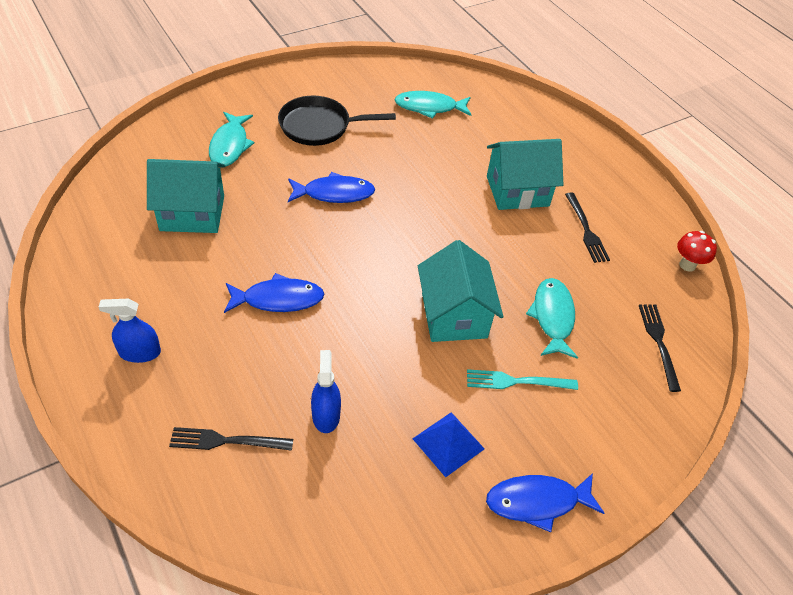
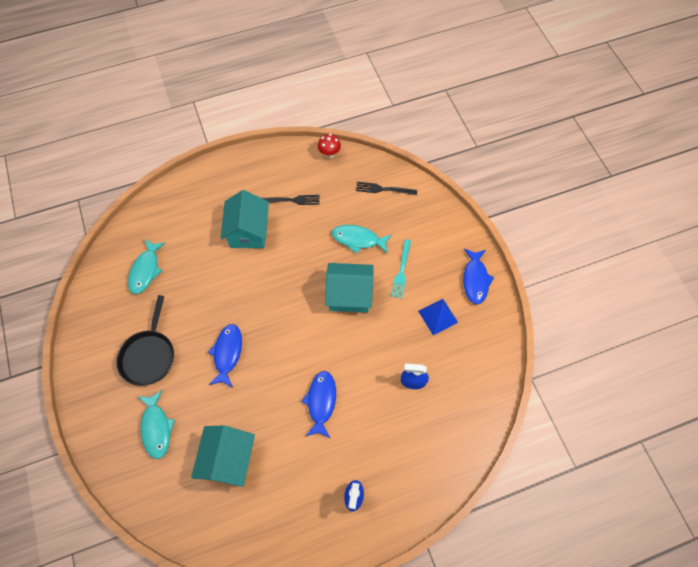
camera: 75 degrees left, 15 degrees up
black fork [169,427,293,451] -> none
turquoise fish [209,112,255,167] -> turquoise fish turned 60 degrees clockwise [138,390,175,459]

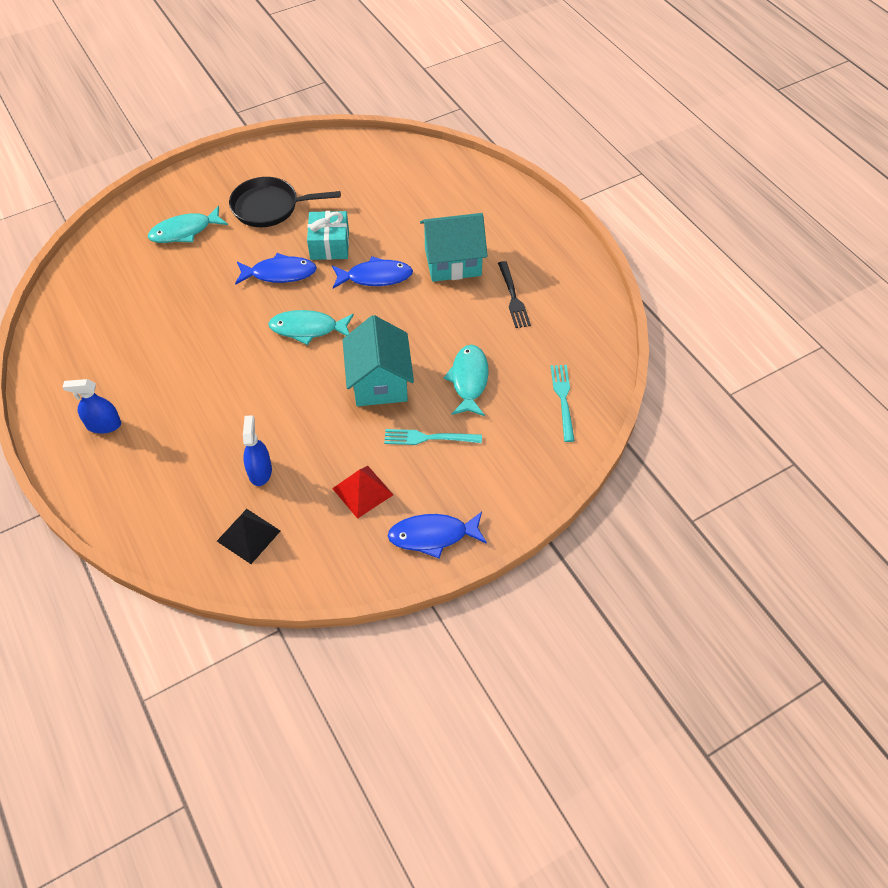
camera: 80 degrees right, 10 degrees down
turquoise fish [128,239,165,294] -> turquoise fish moved to [268,310,354,345]
turquoise house [191,425,255,487] -> none
blue fish [302,371,336,439] -> blue fish moved to [332,256,413,288]
red mushroom [318,134,341,159] -> none
black fork [356,182,417,195] -> turquoise fork [551,365,575,442]
blue pyramid [418,299,458,335] -> red pyramid [332,466,393,519]
none -> black pyramid [217,509,280,564]
none -> turquoise gift [307,211,349,260]

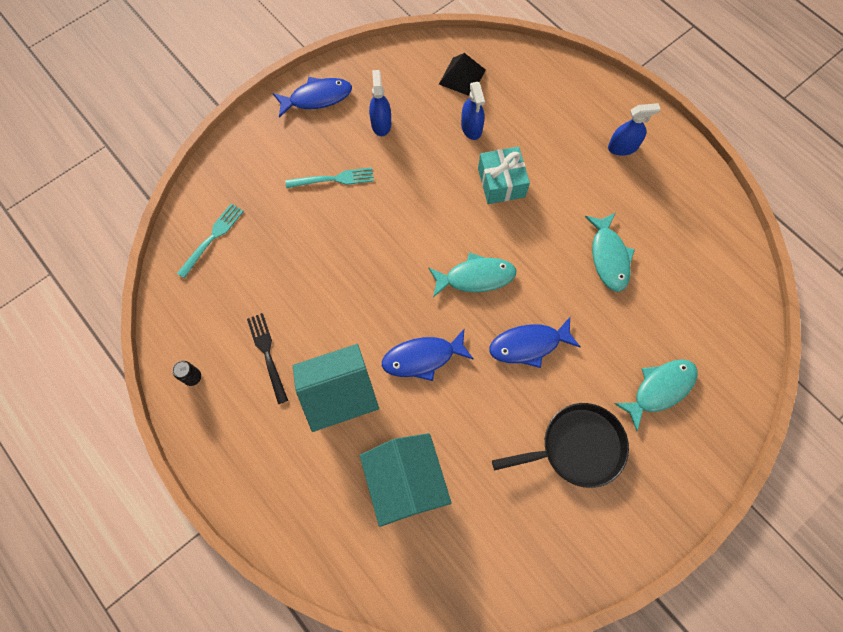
camera: 170 degrees right, 15 degrees up
turquoise gift [307,211,349,260] -> turquoise gift moved to [478,146,530,204]
red pyramid [332,466,393,519] -> blue spray bottle [369,70,391,136]
turquoise house [342,315,414,406] -> turquoise house moved to [360,433,452,527]
turquoise fish [444,345,489,416] -> turquoise fish moved to [585,213,635,292]
turquoise fork [551,365,575,442] -> turquoise fork turned 135 degrees counterclockwise [177,203,244,278]
none -> black can [172,361,201,386]

